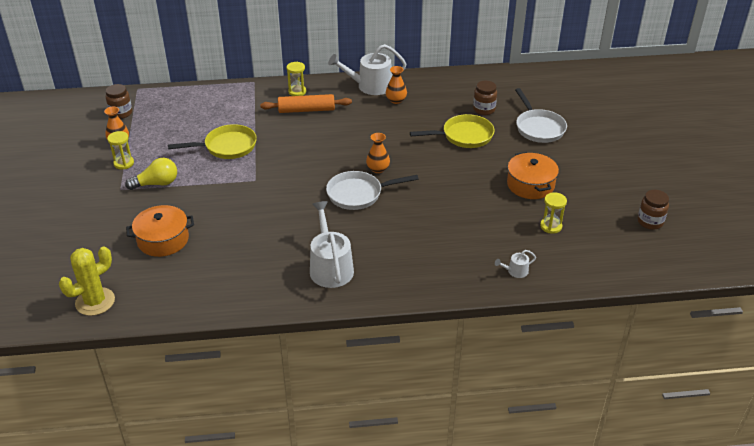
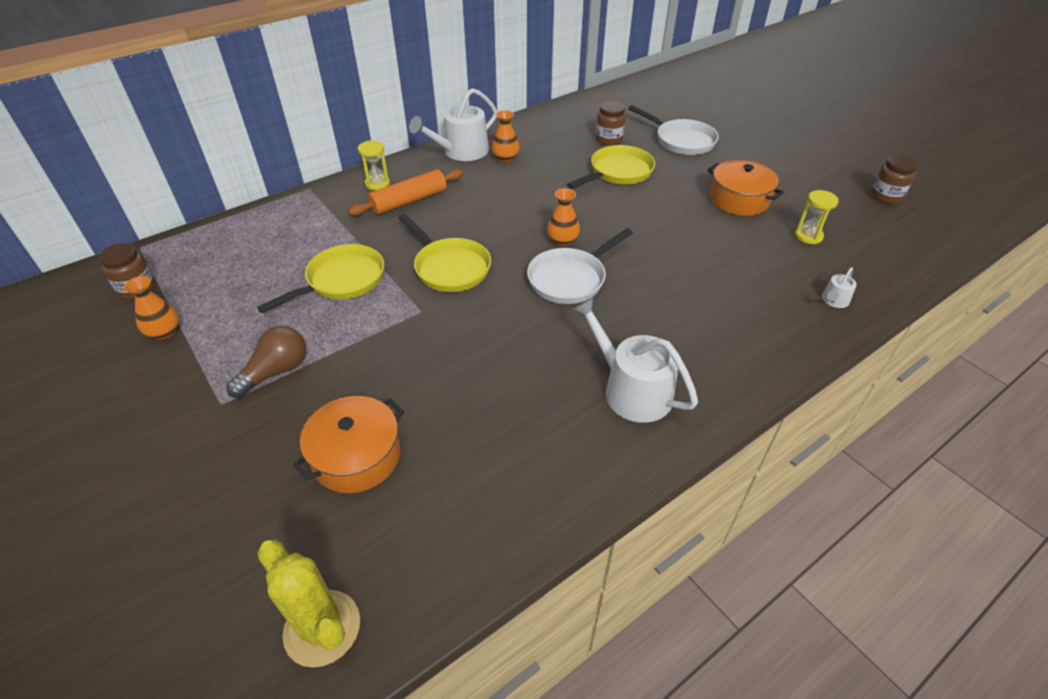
camera: 30 degrees left, 5 degrees up
yellow cactus [59,246,115,316] -> yellow cactus turned 60 degrees counterclockwise [257,539,360,668]
yellow hourglass [107,131,134,169] -> none
yellow light bulb [125,158,177,190] -> brown light bulb [226,326,306,398]
none -> yellow pan [399,214,491,292]

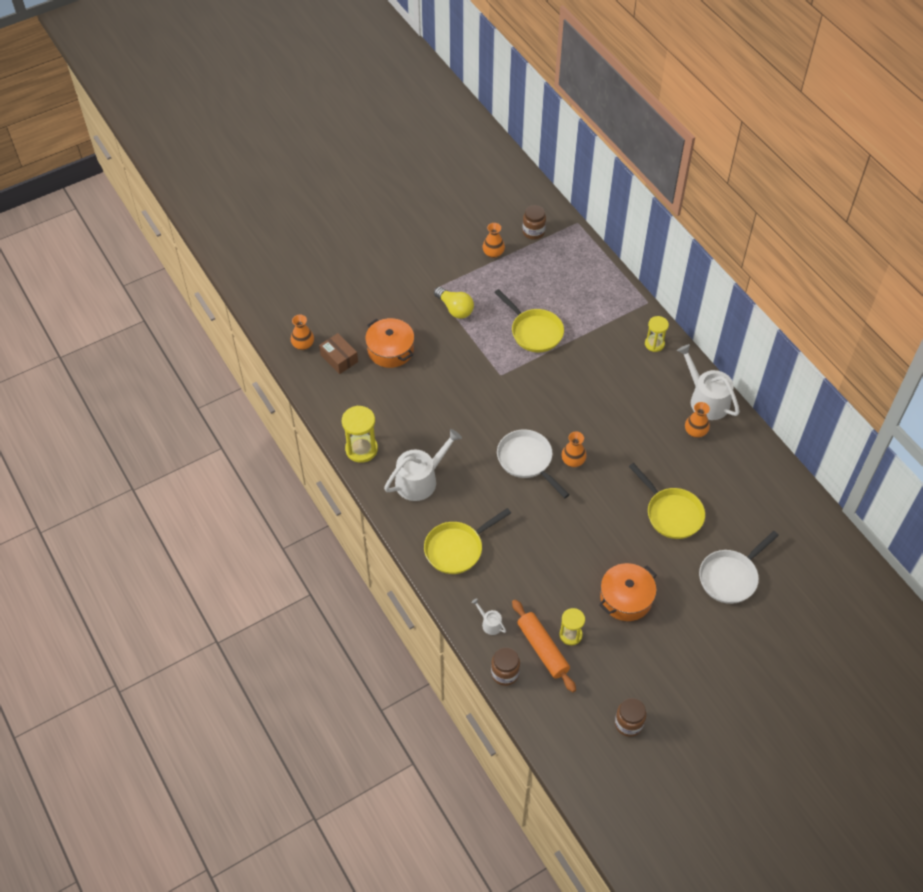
camera: 95 degrees right, 10 degrees up
brown light bulb [226,326,306,398] -> yellow light bulb [434,287,474,319]
yellow cactus [257,539,360,668] -> orange vase [291,315,314,350]
orange rolling pin [348,169,463,216] -> orange rolling pin moved to [512,600,576,692]
yellow pan [399,214,491,292] -> yellow pan moved to [424,508,511,574]
brown jar [596,101,626,146] -> brown jar moved to [491,647,520,686]
none -> brown box [319,333,358,374]
none -> yellow hourglass [342,406,378,463]

